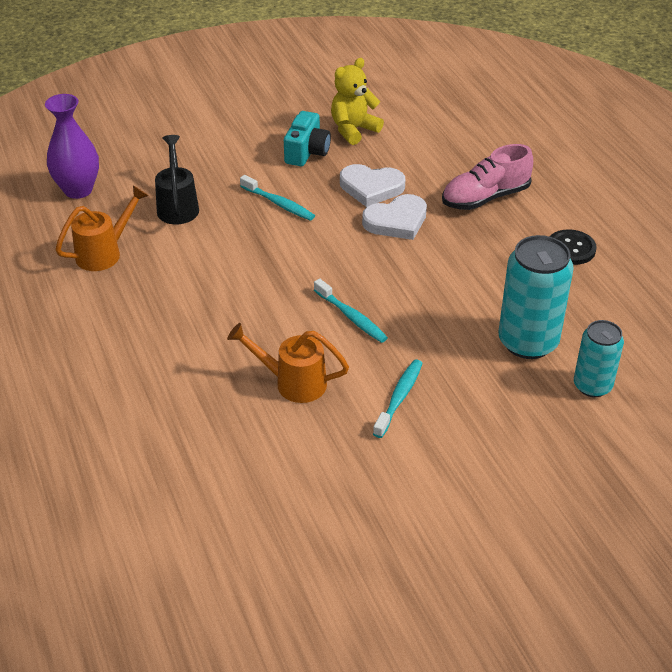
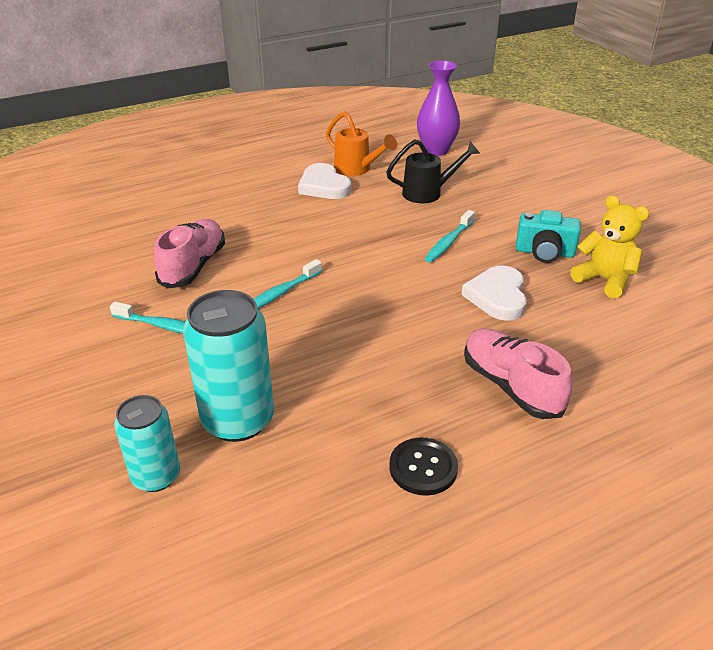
camera: 85 degrees right, 5 degrees down
orange watering can [227,323,349,403] -> pink shoe [154,219,225,289]
white heart [362,194,427,240] -> white heart moved to [298,163,351,199]

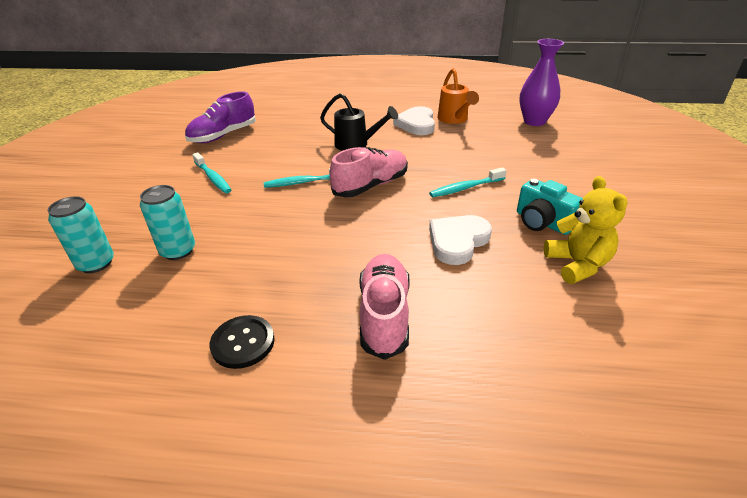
camera: 35 degrees right, 0 degrees up
pink shoe [154,219,225,289] -> pink shoe moved to [330,147,408,197]
turquoise can [183,290,274,442] -> turquoise can [140,185,195,260], size x0.62
black watering can [386,139,480,204] -> black watering can moved to [320,93,398,151]
none -> purple shoe [185,91,256,143]

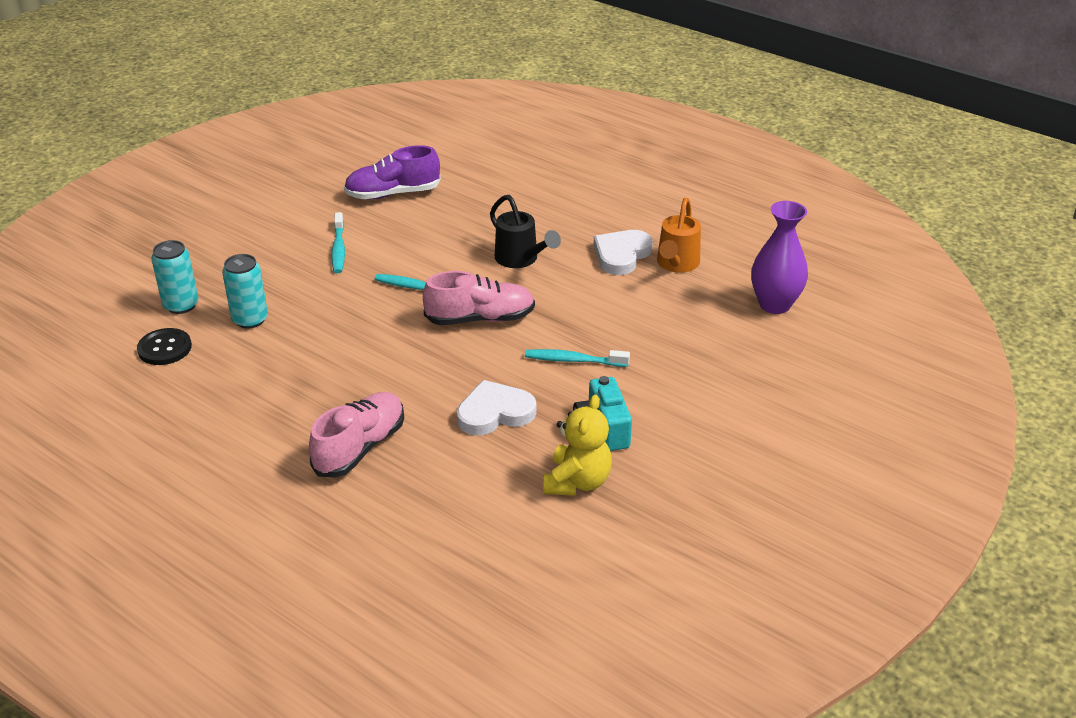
camera: 30 degrees right, 0 degrees up
black button [210,315,275,369] -> black button moved to [137,328,192,365]

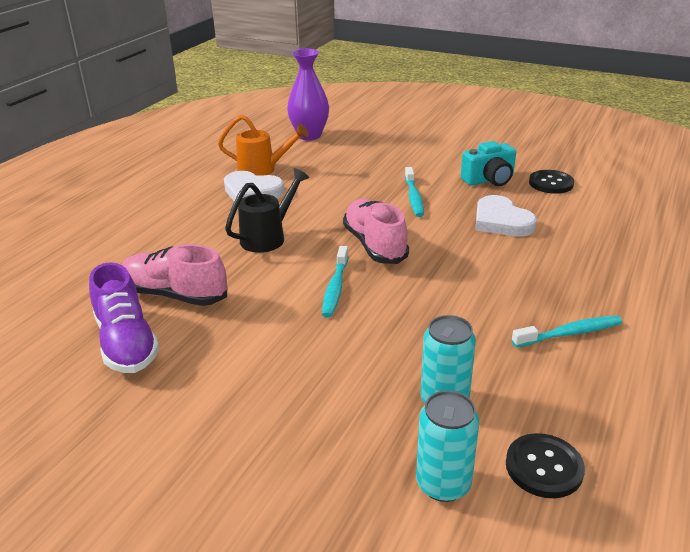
camera: 100 degrees left, 5 degrees down
pink shoe [309,392,404,477] -> pink shoe moved to [121,244,227,306]
turquoise toothbrush [331,212,345,273] -> turquoise toothbrush moved to [512,316,622,348]
yellow teddy bear [543,395,612,496] -> black button [529,170,574,194]

